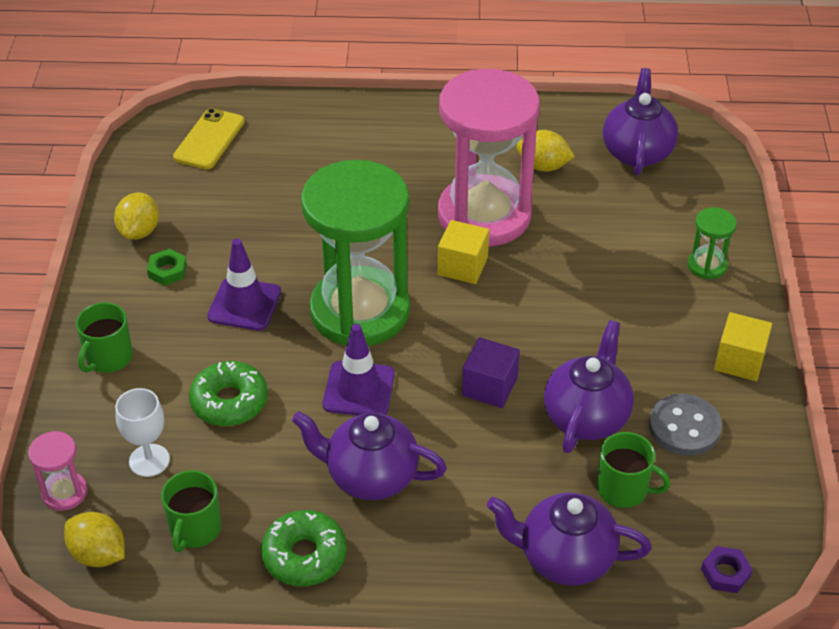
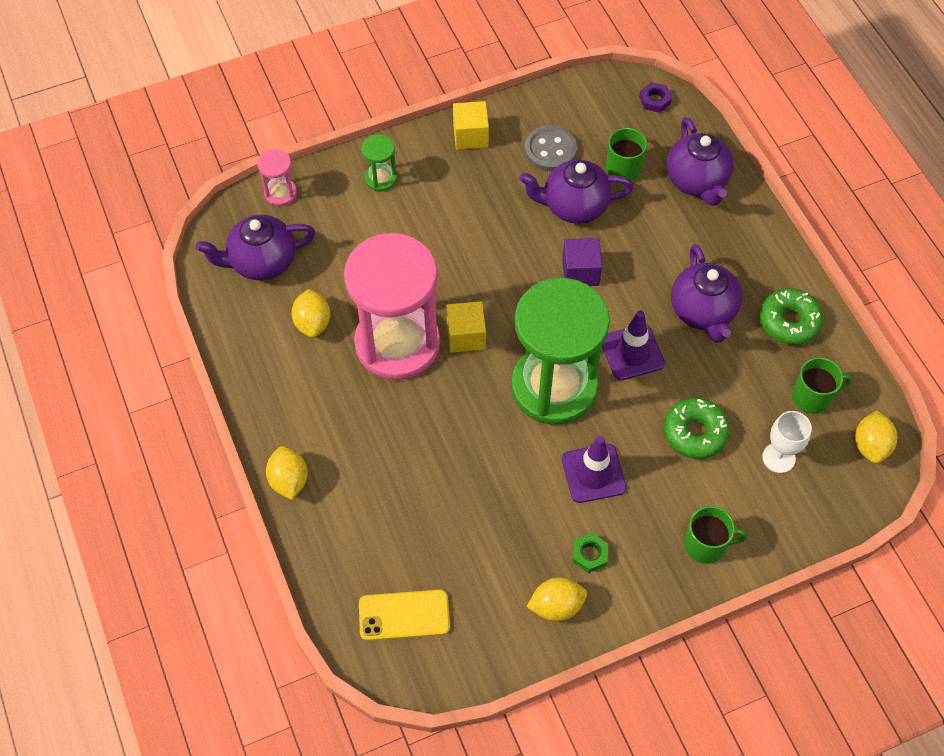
camera: 115 degrees left, 15 degrees up
pink hourglass [28,431,87,511] -> pink hourglass moved to [257,149,297,206]
none -> yellow lemon [266,446,308,500]

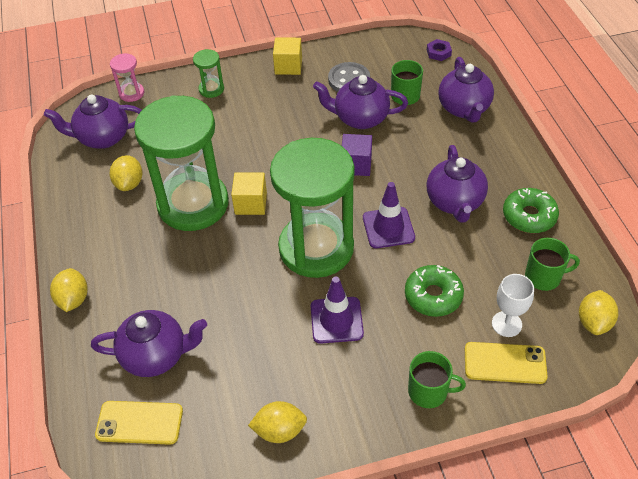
camera: 10 degrees right, 10 degrees down
pink hourglass [344,233,440,380] -> green hourglass [134,95,229,231]
green nut [572,533,609,573] -> none
none -> purple teapot [91,310,207,377]
none -> yellow phone [465,342,548,384]

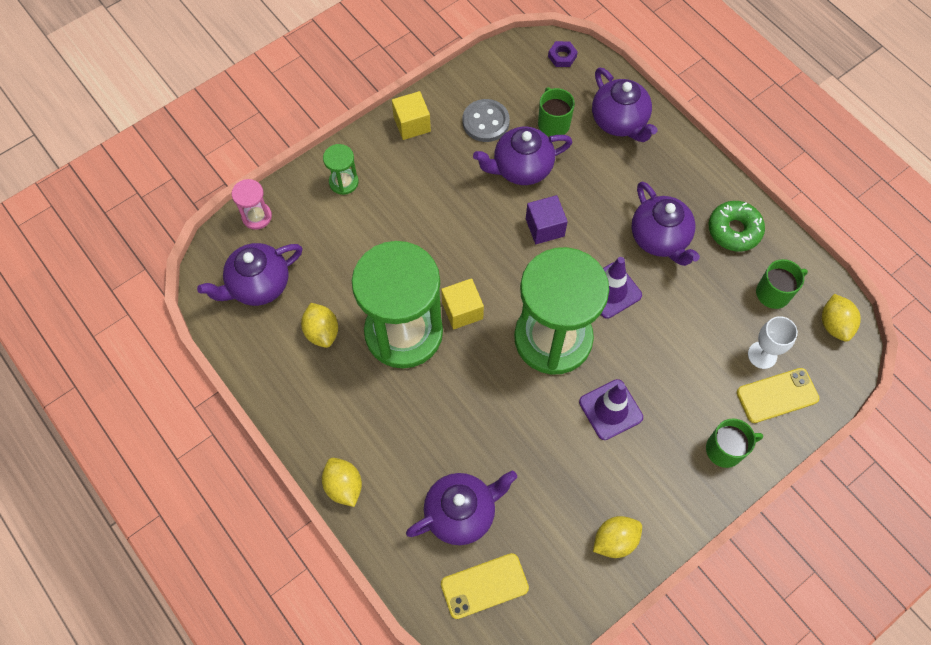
camera: 25 degrees left, 15 degrees up
green donut [405,265,464,317] -> none

